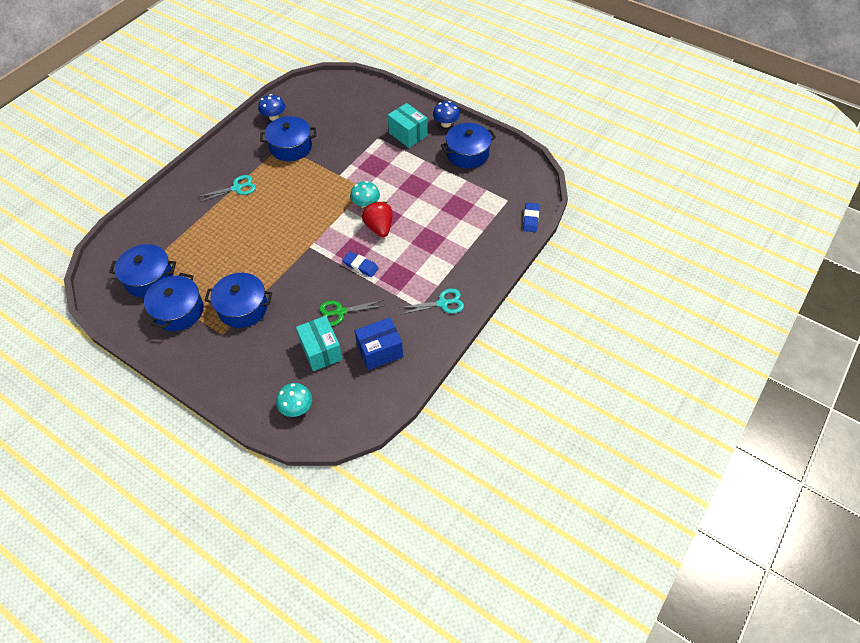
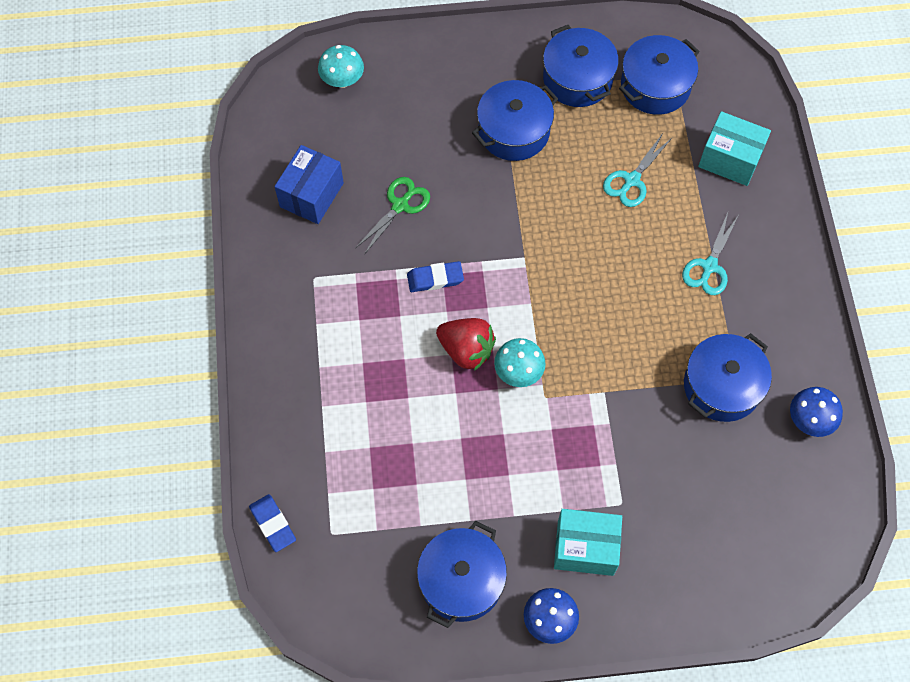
camera: 140 degrees right, 10 degrees up
turquoise box [296,316,343,371] -> turquoise box moved to [698,111,771,186]
turquoise scissors [399,288,464,315] -> turquoise scissors moved to [603,133,672,207]

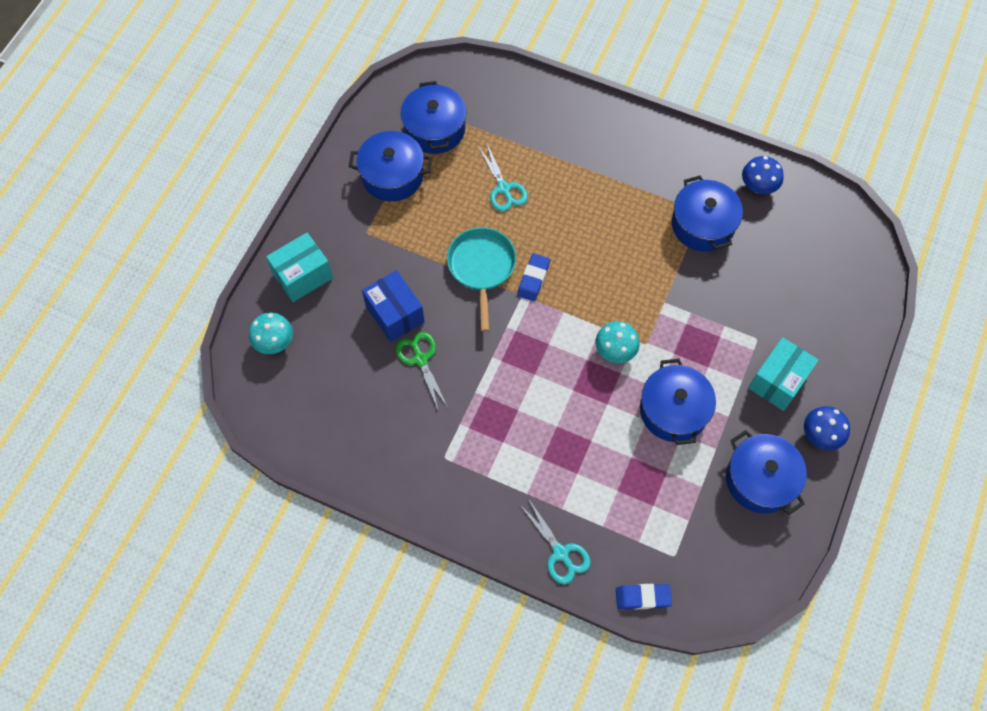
camera: 60 degrees left, 0 degrees up
blue box [274,145,344,224] -> blue box moved to [362,270,425,342]
blue eraser [407,261,464,292] -> blue eraser moved to [517,253,550,301]
red strawberry [436,318,496,371] -> none
blue pot [472,80,558,161] -> blue pot moved to [640,359,716,445]
turquoise scissors [682,213,738,295] -> turquoise scissors moved to [519,498,591,584]
turquoise box [698,111,771,186] -> turquoise box moved to [266,233,333,302]
none -> turquoise pan [447,227,516,332]

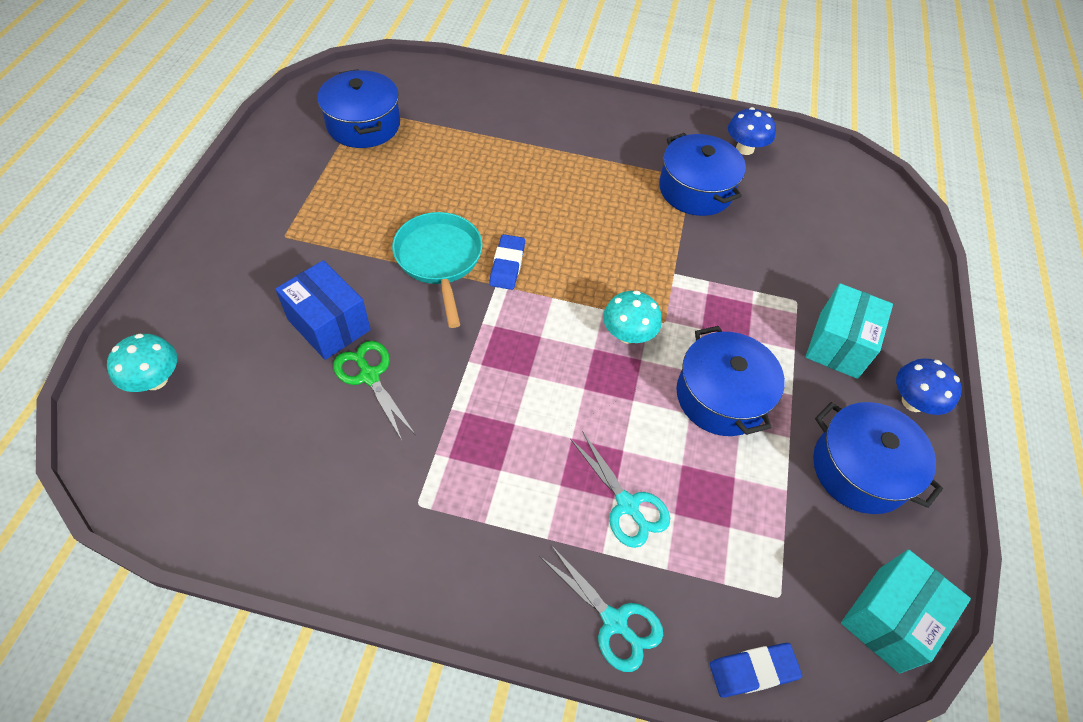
camera: 15 degrees left, 10 degrees down
turquoise box [266,233,333,302] -> turquoise box moved to [841,549,971,673]
blue pot [349,131,432,201] -> none
turquoise scissors [479,144,528,212] -> turquoise scissors moved to [570,431,670,548]

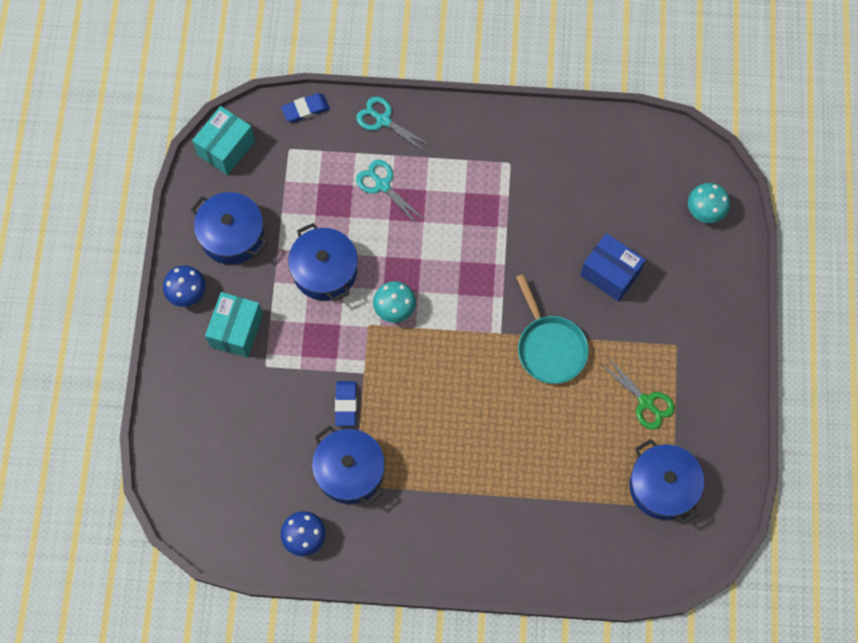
camera: 175 degrees right, 15 degrees up
green scissors [333,341,415,440] -> green scissors moved to [601,358,675,430]
blue eraser [489,234,525,290] -> blue eraser moved to [335,381,357,426]

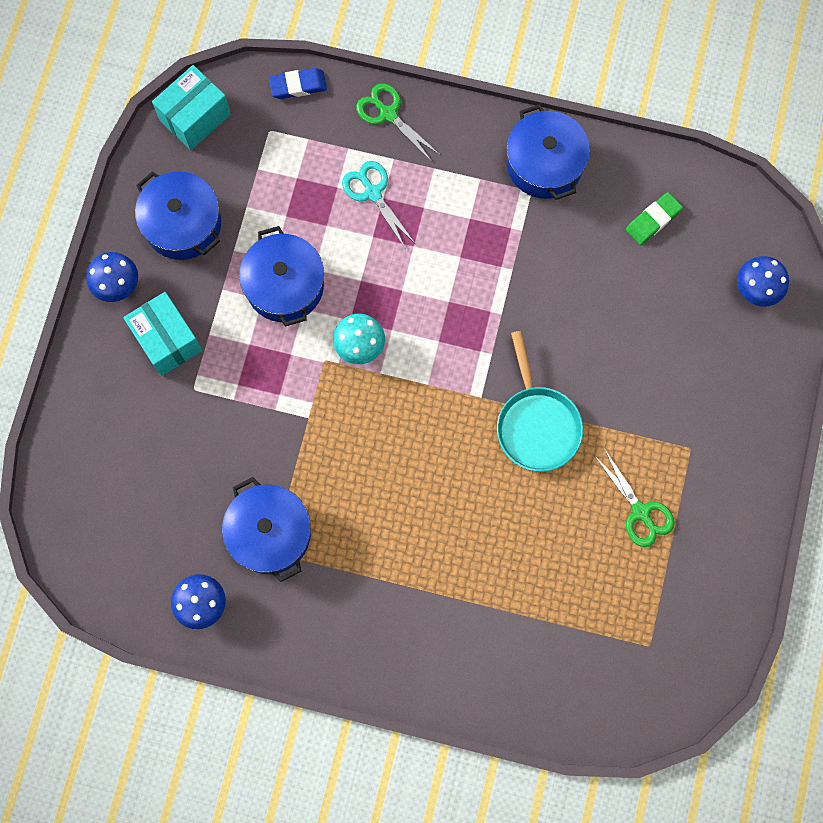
camera: 10 degrees right, 5 degrees up
turquoise box [205,292,263,358] -> turquoise box turned 60 degrees counterclockwise [123,292,202,376]
blue eraser [335,381,357,426] -> none
turquoise scissors [356,97,431,152] -> green scissors [356,83,440,162]
blue box [580,233,646,302] -> none
blue pot [629,439,705,524] -> blue pot moved to [507,104,590,200]
turquoise mushroom [688,183,730,223] -> blue mushroom [737,256,789,306]
none -> green eraser [626,192,683,245]

